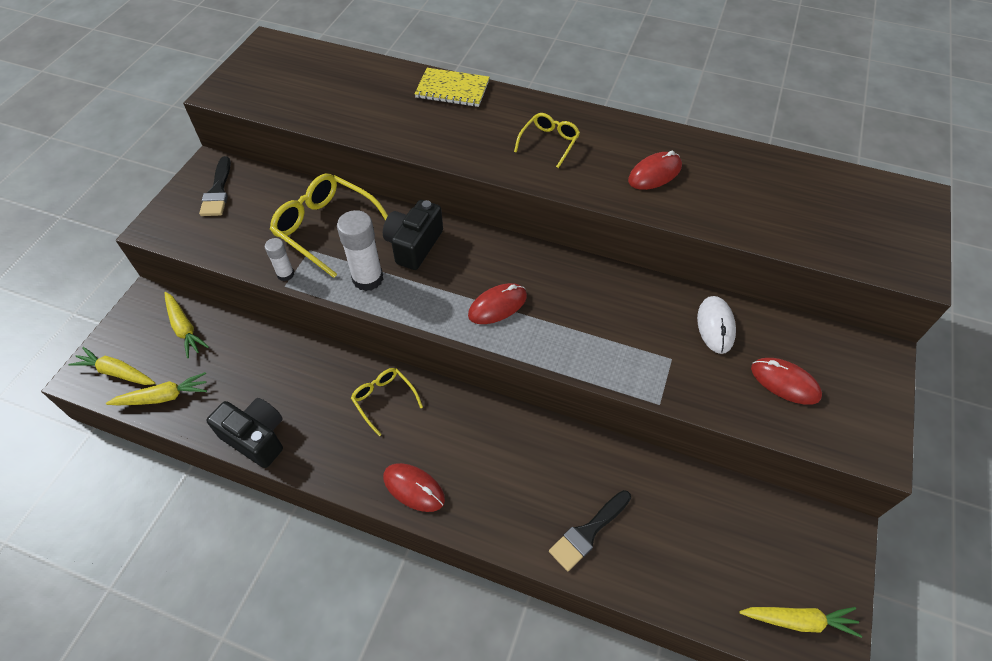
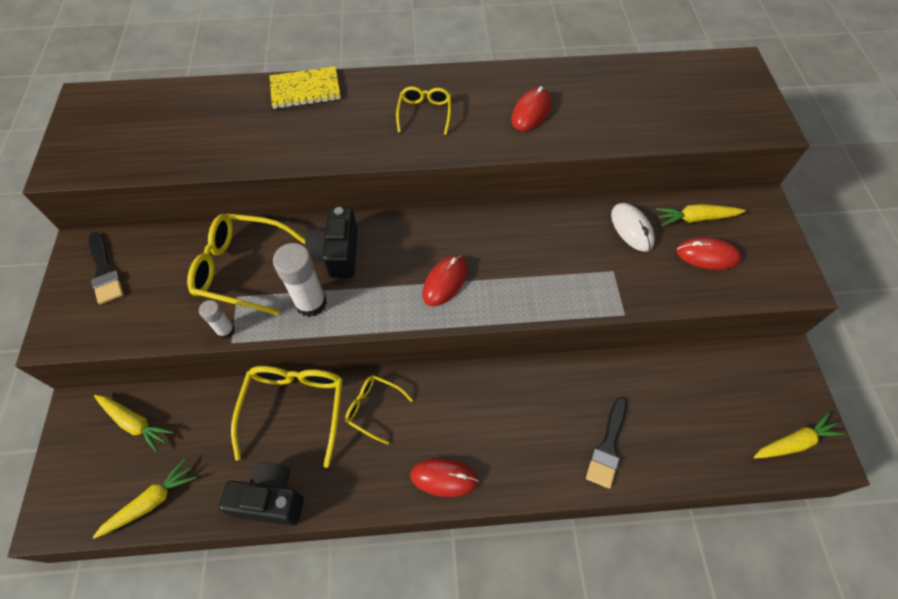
camera: 25 degrees left, 5 degrees up
yellow carrot [68,347,155,385] -> yellow carrot moved to [656,204,746,226]
none -> yellow glasses [231,366,343,468]

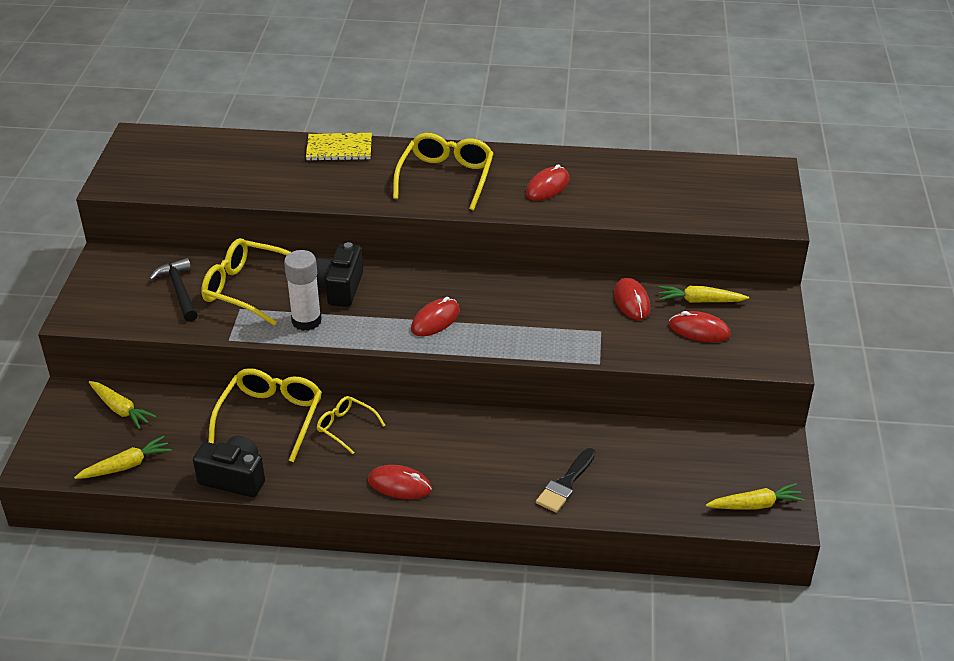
camera: 10 degrees right, 20 degrees down
black brush [88,232,124,305] -> none
white glue stick [199,300,235,339] -> none
yellow glasses [396,87,451,135] -> yellow glasses [393,133,494,210], size x1.78
white mouse [611,203,655,252] -> red mouse [614,278,650,320]
none -> black hammer [149,258,198,322]

